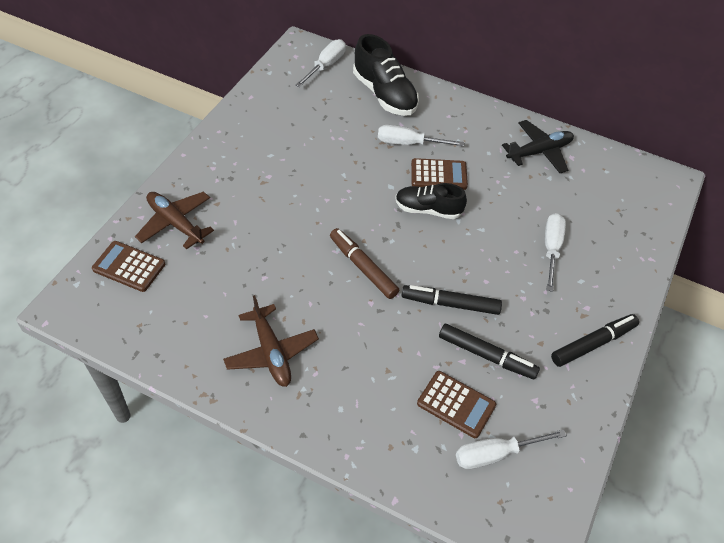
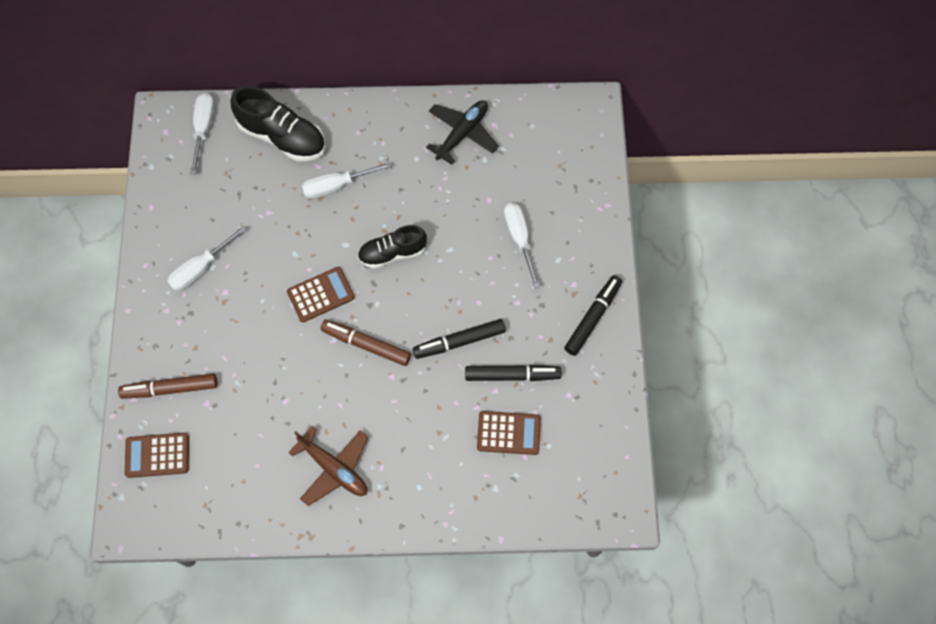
camera: 25 degrees left, 15 degrees up
brown plane [135,192,214,250] -> brown marker [118,373,217,399]
brown calculator [411,158,468,190] -> brown calculator moved to [287,267,355,322]
white screwdriver [456,429,567,469] -> white screwdriver moved to [167,226,247,291]

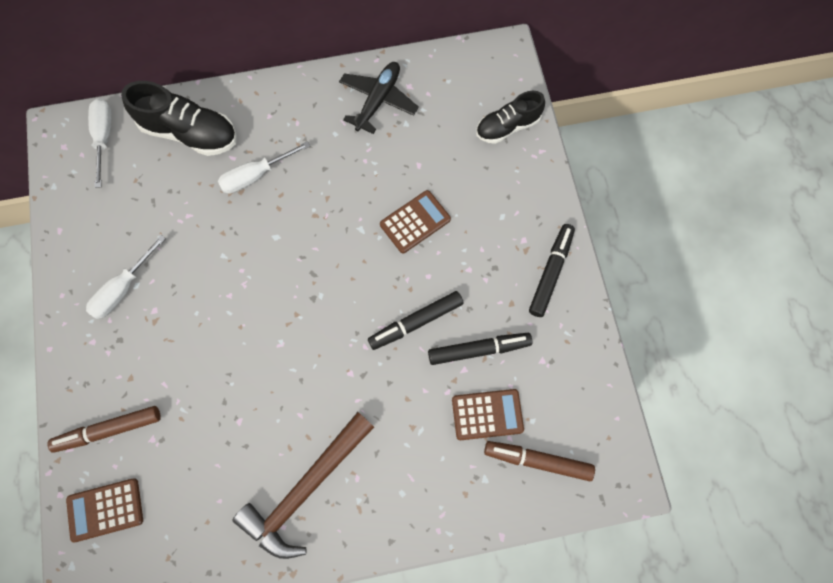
camera: 10 degrees left, 5 degrees up
brown calculator [287,267,355,322] -> brown calculator moved to [380,190,451,253]
brown plane [288,426,368,506] -> brown hammer [232,412,374,559]
brown marker [321,320,411,366] -> brown marker moved to [484,441,595,481]
black shoe [357,225,427,269] -> black shoe moved to [476,91,545,144]
white screwdriver [504,203,540,288] -> none

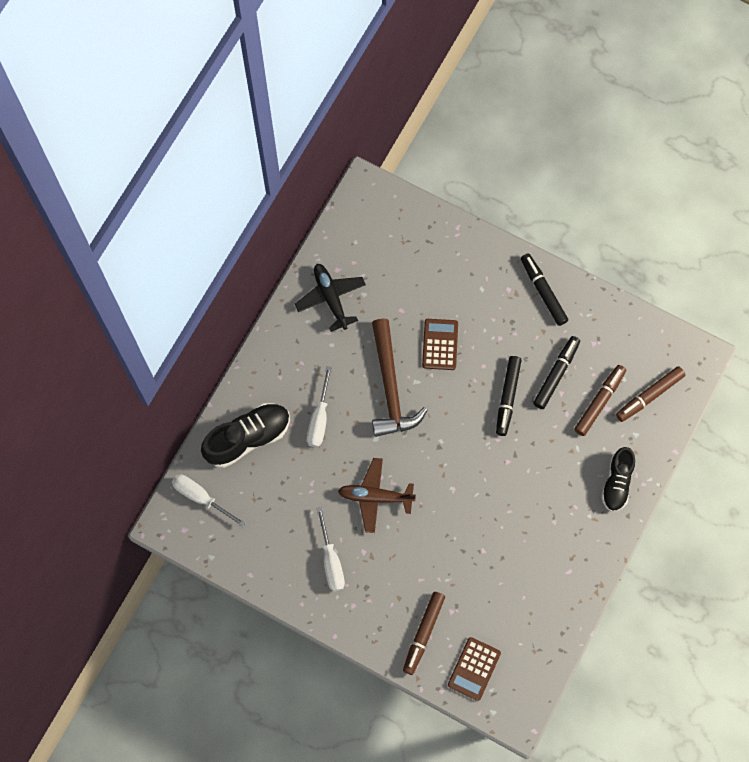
camera: 50 degrees left, 0 degrees up
brown hammer [232,412,374,559] -> brown hammer moved to [372,318,427,437]
brown calculator [452,389,524,440] -> brown marker [574,365,626,436]
black shoe [476,91,545,144] -> black shoe moved to [601,447,635,512]
none -> brown plane [338,458,416,533]

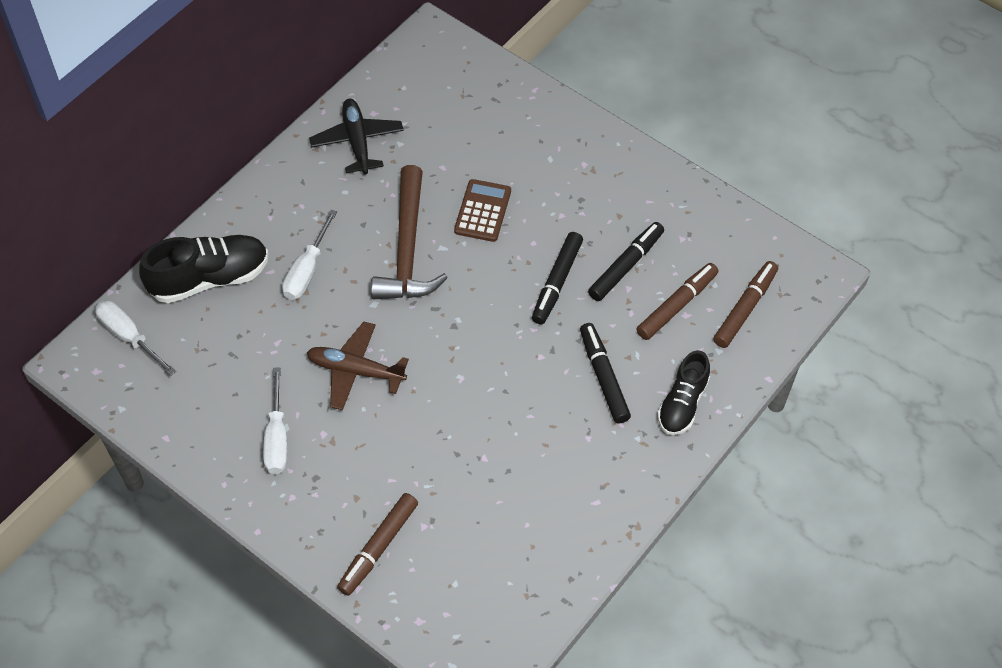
camera: 10 degrees right, 15 degrees down
brown calculator [448,637,501,701] -> none
black marker [521,253,568,326] -> black marker moved to [580,323,631,423]
brown marker [616,366,685,422] -> brown marker turned 150 degrees clockwise [713,261,778,348]

